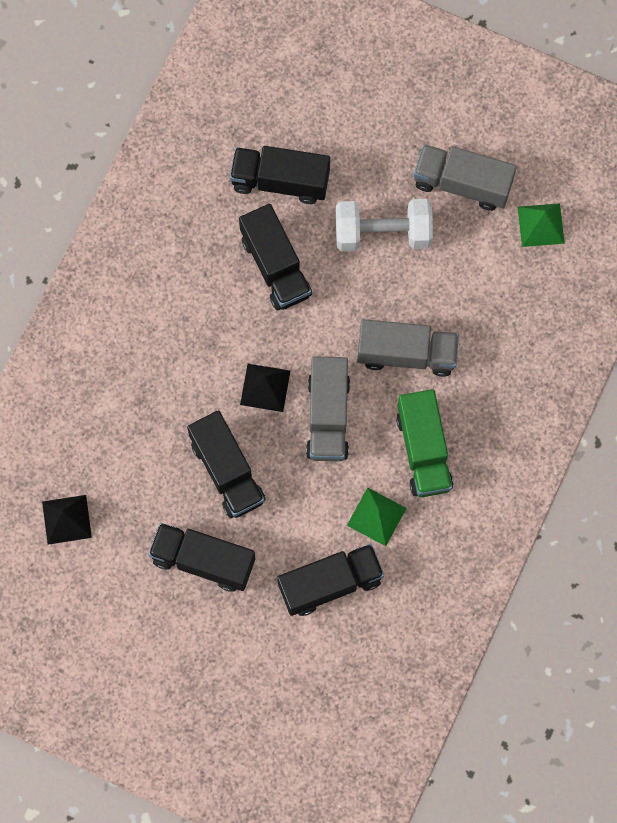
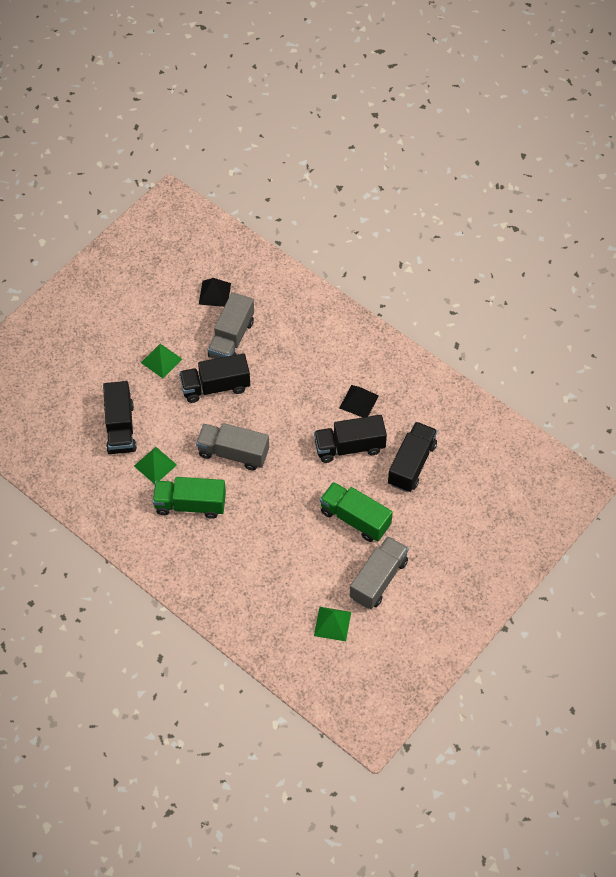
camera: 105 degrees right, 15 degrees down
black truck [148,523,255,592] -> green pyramid [141,344,182,378]
black pyramid [240,364,290,412] -> black pyramid moved to [340,385,379,417]
white dumbbell [336,199,433,252] -> green truck [320,482,393,542]
grey truck [357,319,459,377] -> grey truck moved to [208,292,254,359]

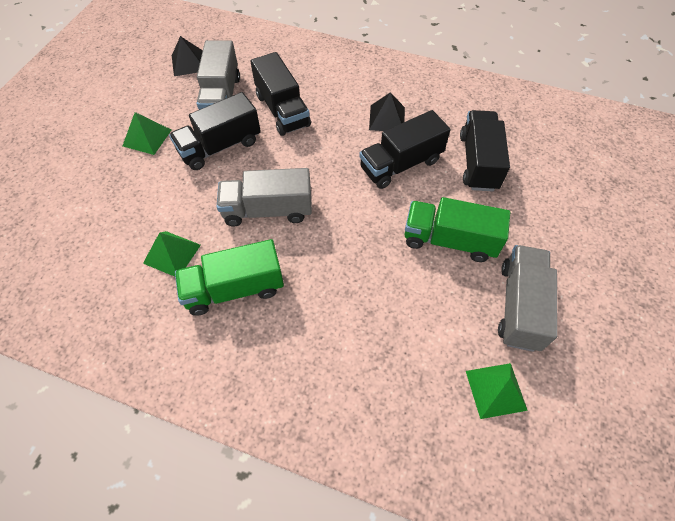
camera: 20 degrees left, 0 degrees up
black truck [103,381,137,454] -> black truck moved to [250,52,311,136]

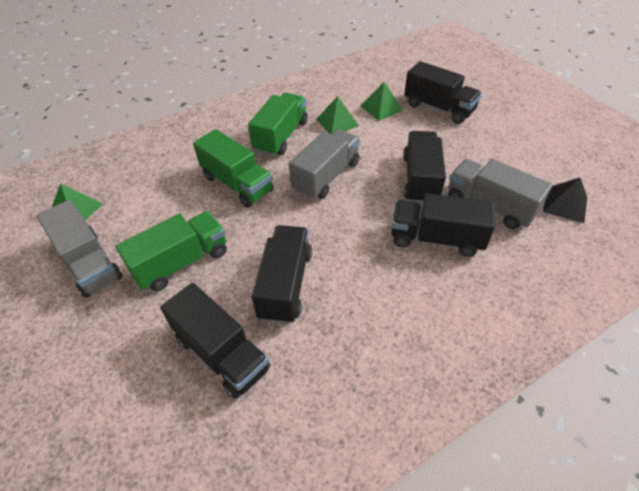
camera: 130 degrees right, 10 degrees down
green pyramid [123,112,171,155] -> green pyramid moved to [361,82,403,121]
black pyramid [369,92,405,131] -> none
none -> green truck [193,129,274,207]
none -> black truck [404,61,482,124]

